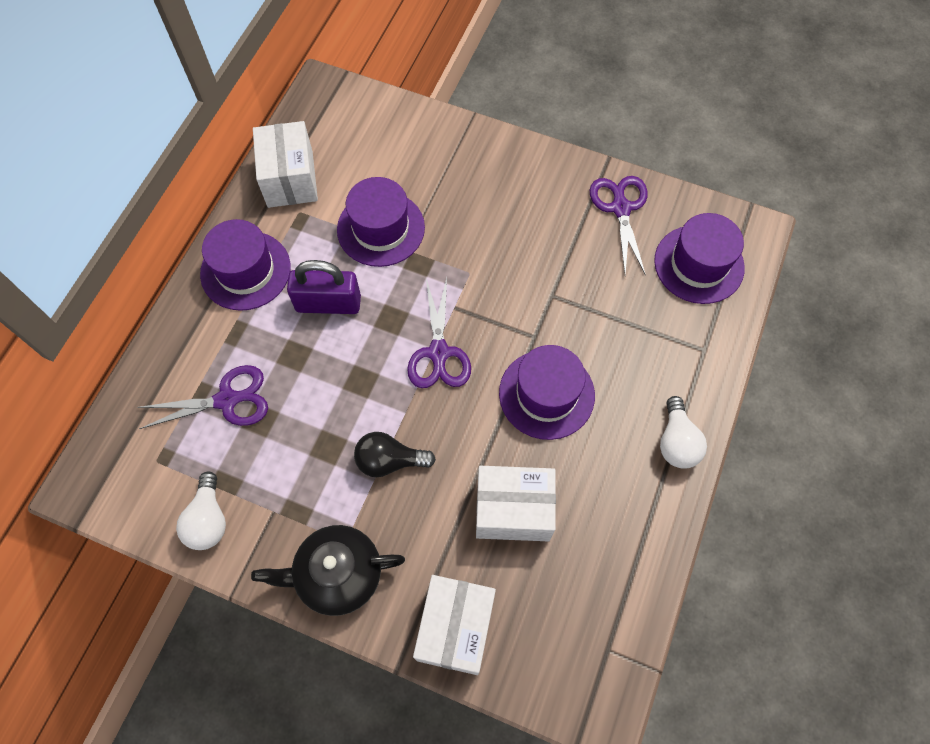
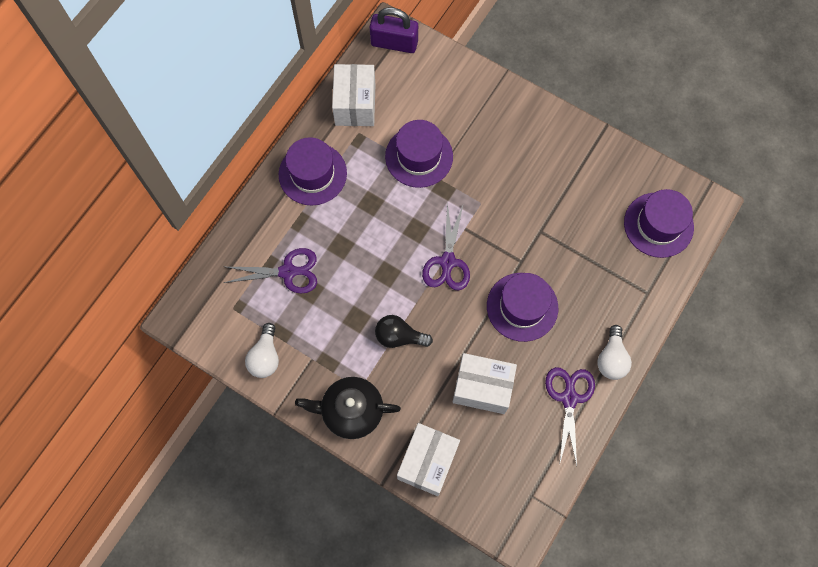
camera: 10 degrees right, 5 degrees up
purple padlock [287,260,361,314] -> purple padlock moved to [370,7,418,53]
purple scissors [589,176,648,276] -> purple scissors moved to [545,367,595,466]

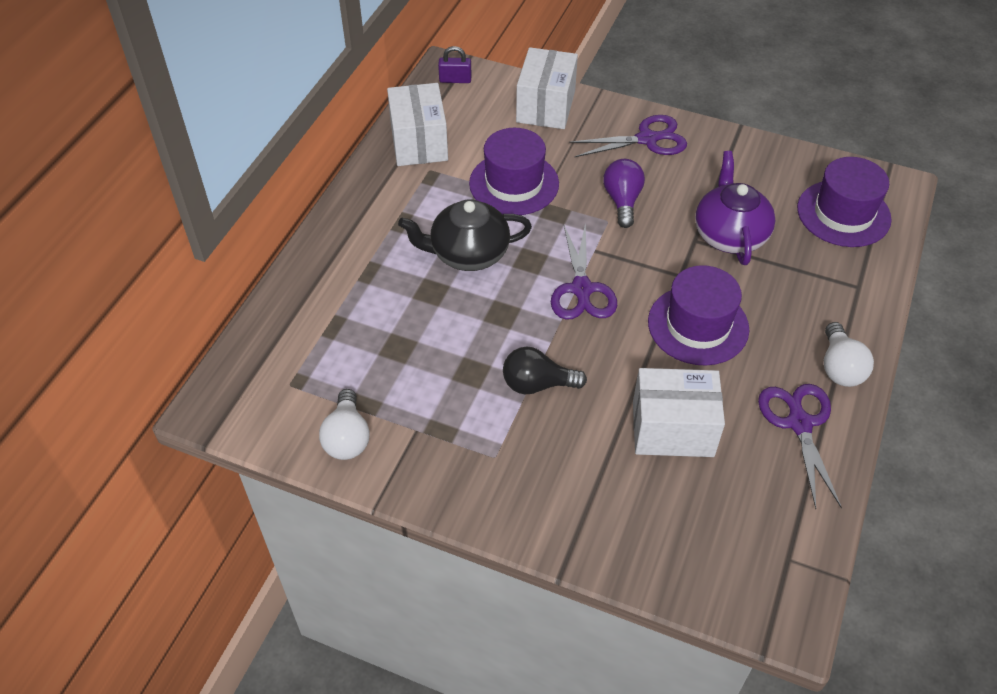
camera: 10 degrees left, 20 degrees down
purple scissors [224,248,317,294] -> purple scissors moved to [569,115,687,157]
purple hat [279,137,347,206] -> none
black teapot [295,377,401,439] -> black teapot moved to [398,199,532,271]
purple padlock [370,7,418,53] -> purple padlock [438,46,472,83], size x0.55
white box [397,423,460,496] -> white box moved to [516,47,578,129]
none -> purple light bulb [603,159,645,228]
none -> purple teapot [695,151,775,265]

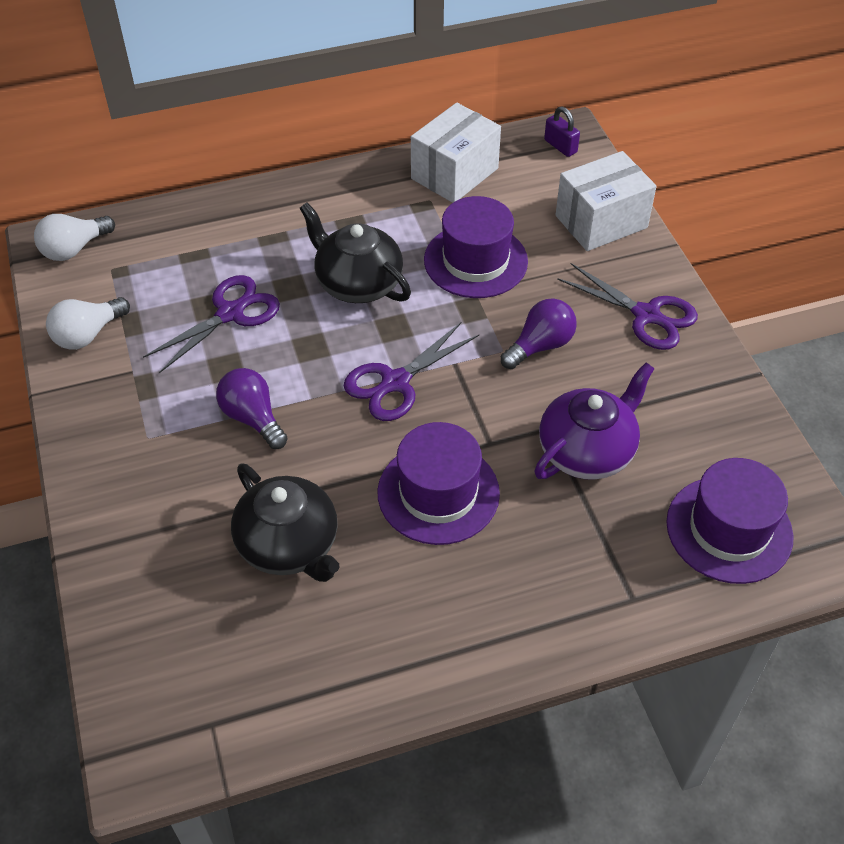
camera: 50 degrees right, 0 degrees up
black light bulb [503,347,587,394] -> purple light bulb [216,368,288,449]
white box [633,368,725,457] -> black teapot [231,463,340,582]
purple scissors [758,384,842,509] -> purple scissors moved to [143,275,280,373]
white light bulb [824,322,874,387] -> white light bulb moved to [34,214,115,261]

